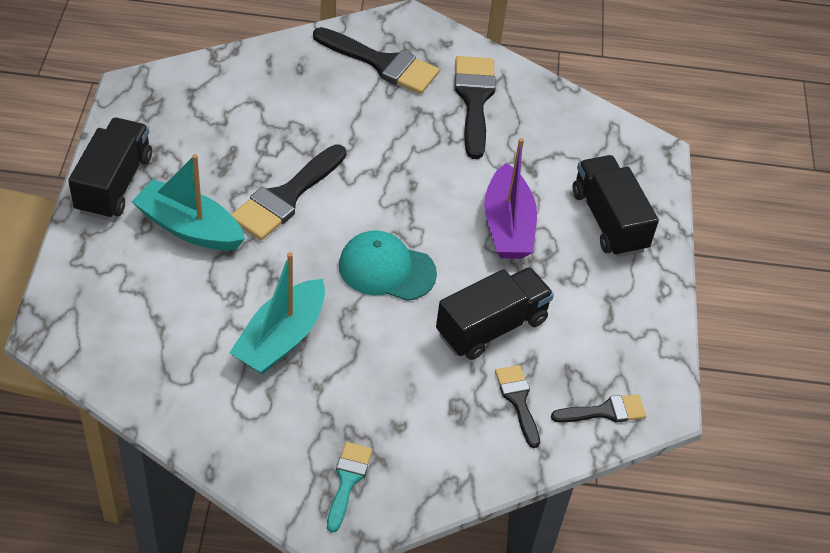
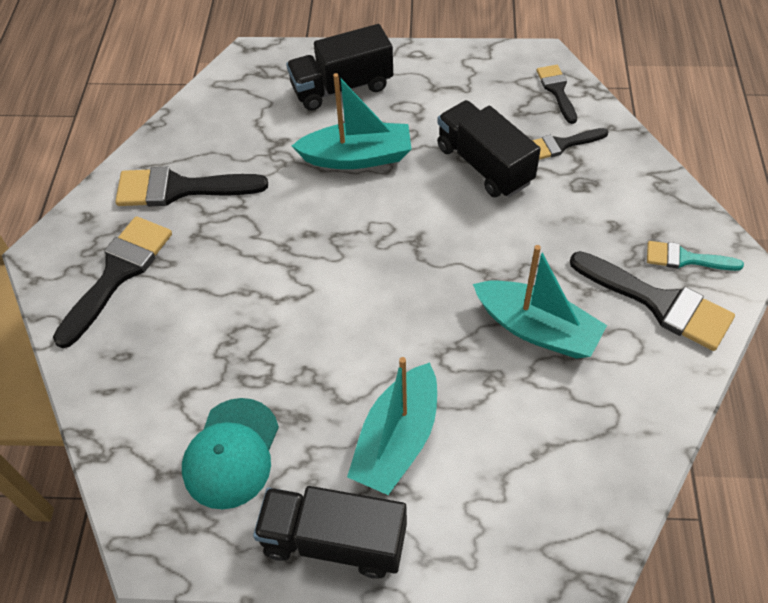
camera: 85 degrees left, 5 degrees up
black brush [231,145,346,240] -> black brush moved to [570,251,735,351]
turquoise cap [339,231,437,301] -> turquoise cap moved to [182,398,279,509]
purple boat [484,138,537,259] -> turquoise boat [292,73,411,169]

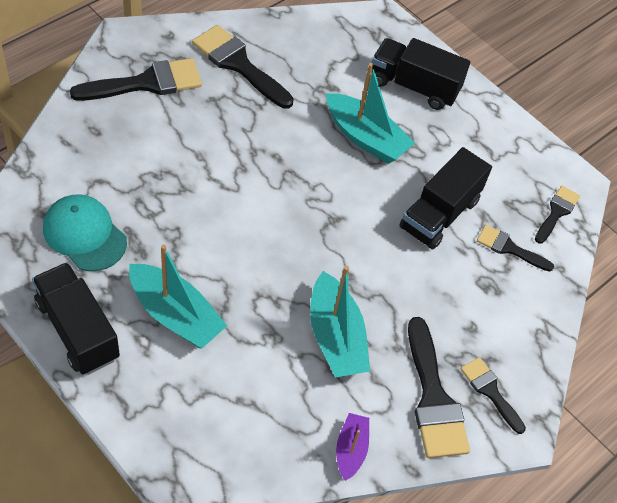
camera: 35 degrees right, 0 degrees up
turquoise cap [182,398,279,509] -> turquoise cap turned 75 degrees clockwise [43,194,127,271]
turquoise boat [347,357,437,495] -> turquoise boat turned 120 degrees counterclockwise [129,244,227,349]
black truck [437,100,541,197] -> black truck turned 150 degrees counterclockwise [399,147,492,250]
turquoise brush [647,241,744,271] -> black brush [460,357,526,434]
none -> purple boat [336,413,369,481]

